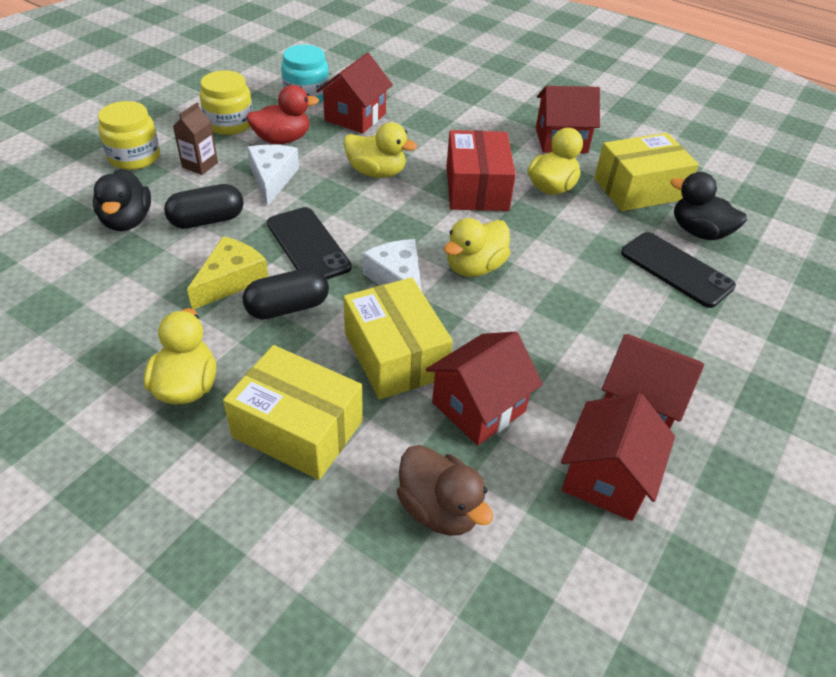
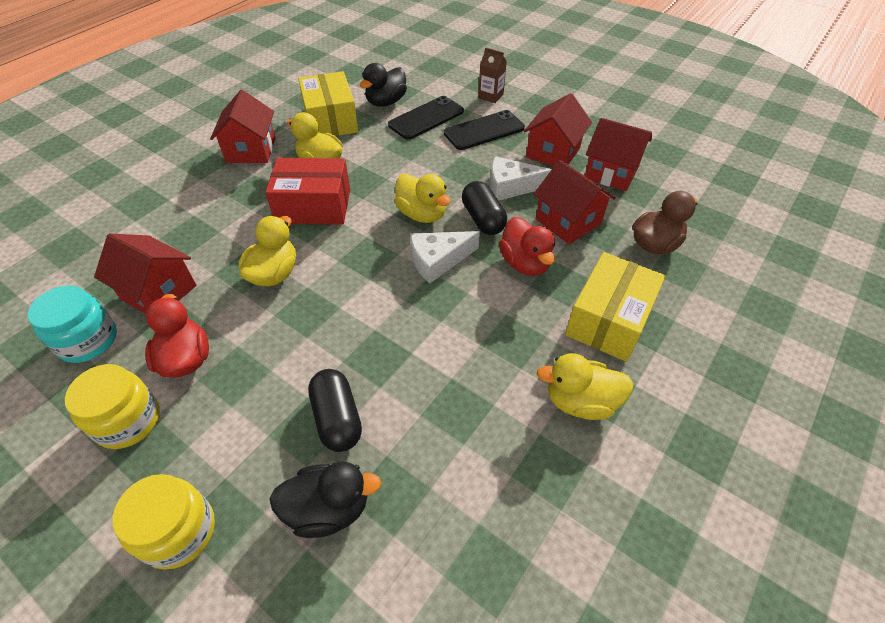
camera: 85 degrees left, 5 degrees up
brown carton [173,102,218,175] -> brown carton moved to [478,48,507,103]
yellow cheese [187,236,268,309] -> none
black capsule [242,268,329,319] -> black capsule moved to [462,181,507,235]
white cheese [247,145,299,206] -> white cheese moved to [490,156,552,201]
black phone [267,207,352,279] -> black phone moved to [444,110,525,150]
yellow box [343,277,453,399] -> red duck [499,217,555,276]

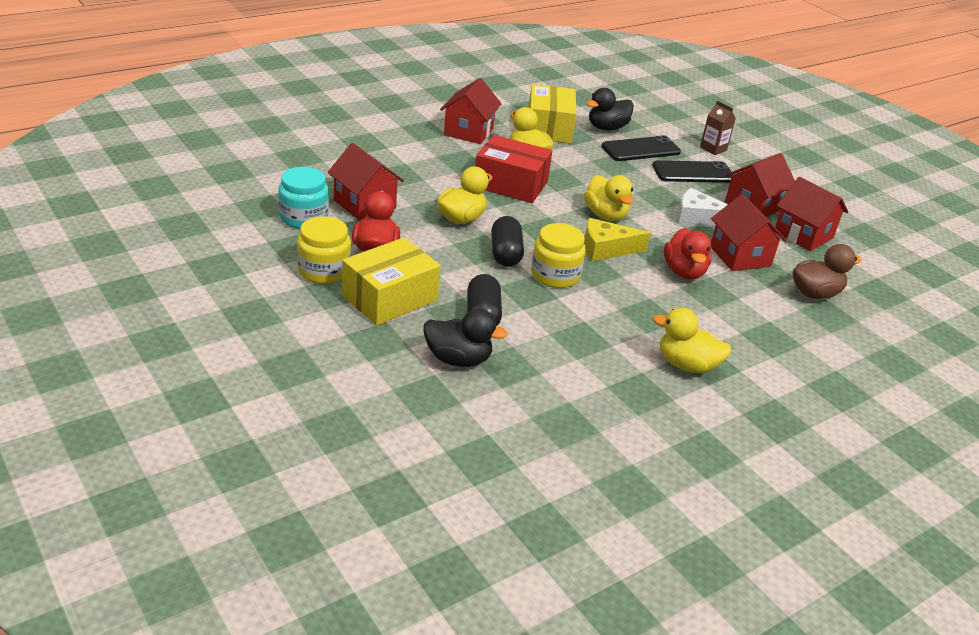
camera: 15 degrees right, 15 degrees down
yellow jar [112,474,215,570] -> yellow jar moved to [531,223,586,288]
white cheese [410,231,480,284] -> yellow cheese [584,218,651,261]
black capsule [462,181,507,235] -> black capsule moved to [491,216,524,267]
yellow box [565,252,666,362] -> yellow box moved to [342,237,441,325]

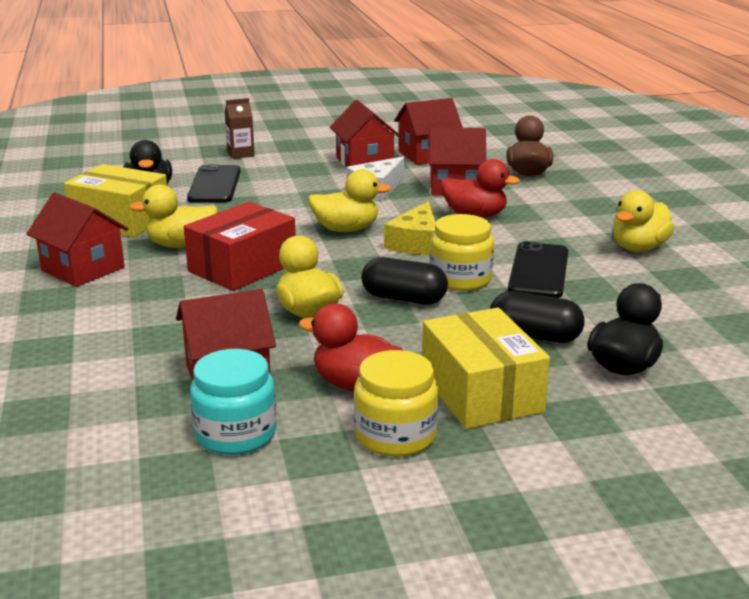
camera: 65 degrees left, 10 degrees down
black phone [652,160,733,183] -> black phone moved to [508,241,568,298]

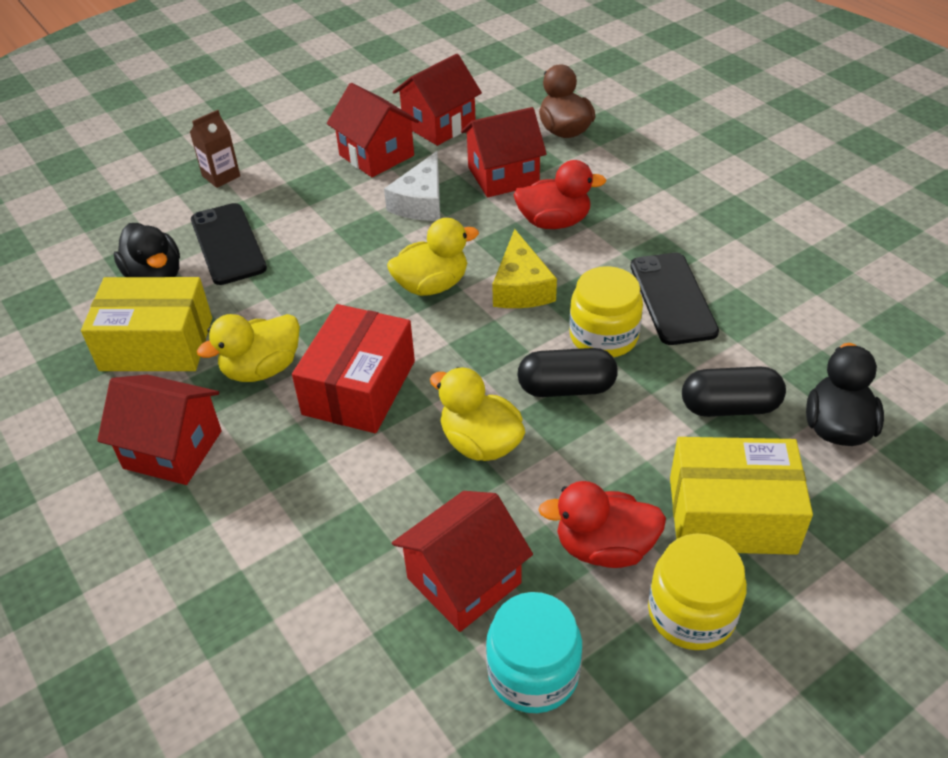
camera: 20 degrees left, 20 degrees up
yellow box [422,308,550,429] -> yellow box turned 45 degrees counterclockwise [670,437,813,555]
yellow duck [613,190,674,252] -> none

